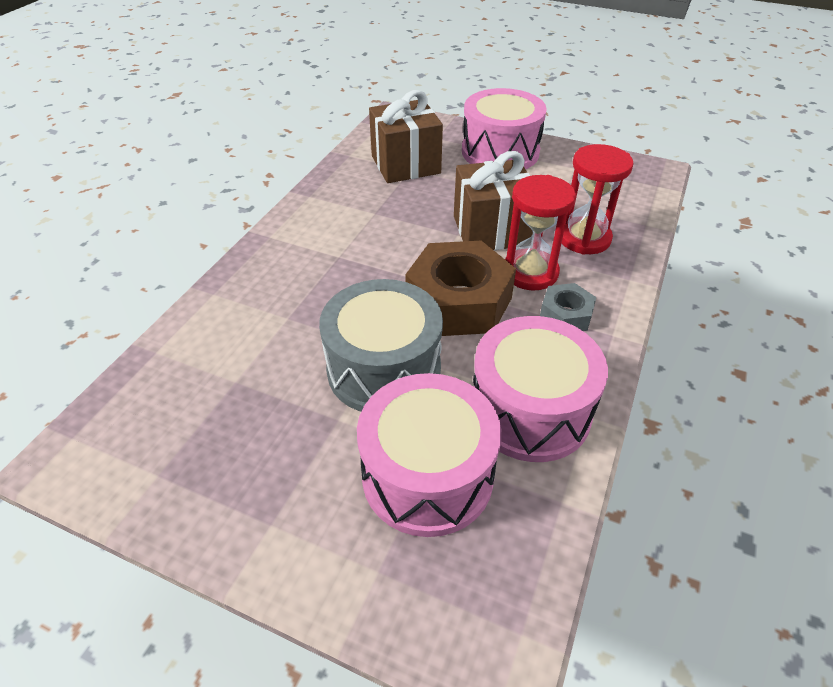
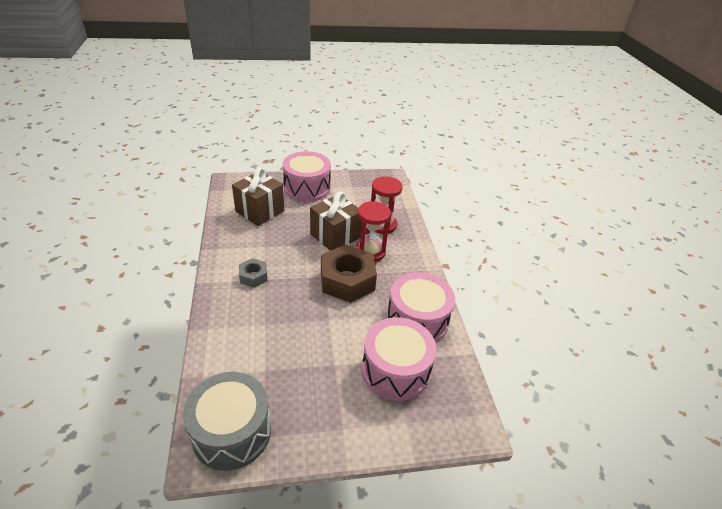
camera: 35 degrees left, 5 degrees down
grey drum [319,279,443,412] -> grey drum moved to [183,372,271,471]
grey nut [540,283,596,331] -> grey nut moved to [239,258,268,288]

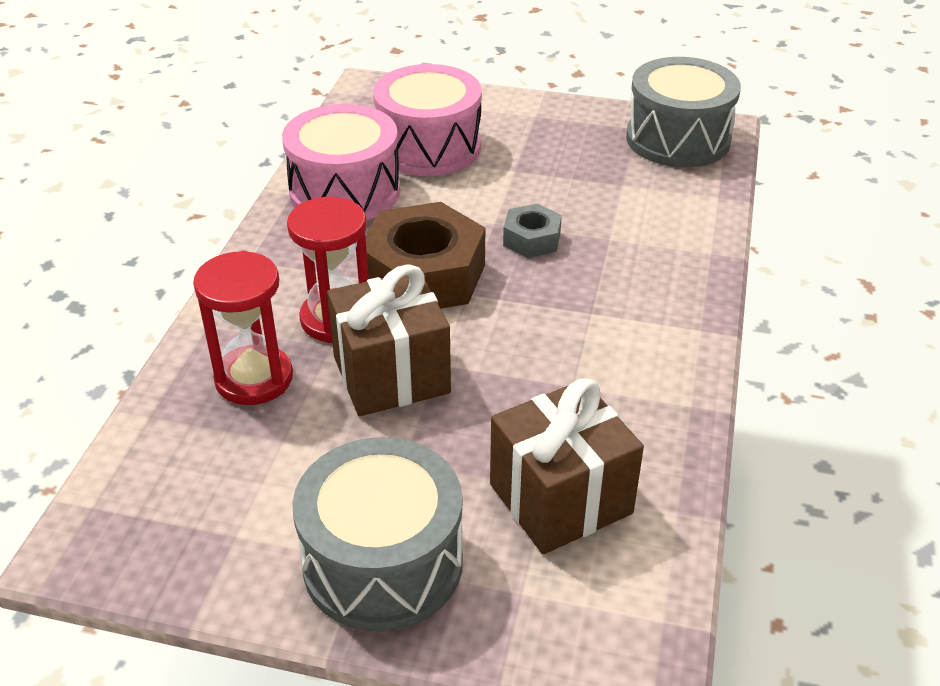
camera: 155 degrees left, 0 degrees up
grey nut [239,258,268,288] -> grey nut moved to [503,204,562,258]
pink drum [283,151,331,202] -> grey drum [292,437,463,631]

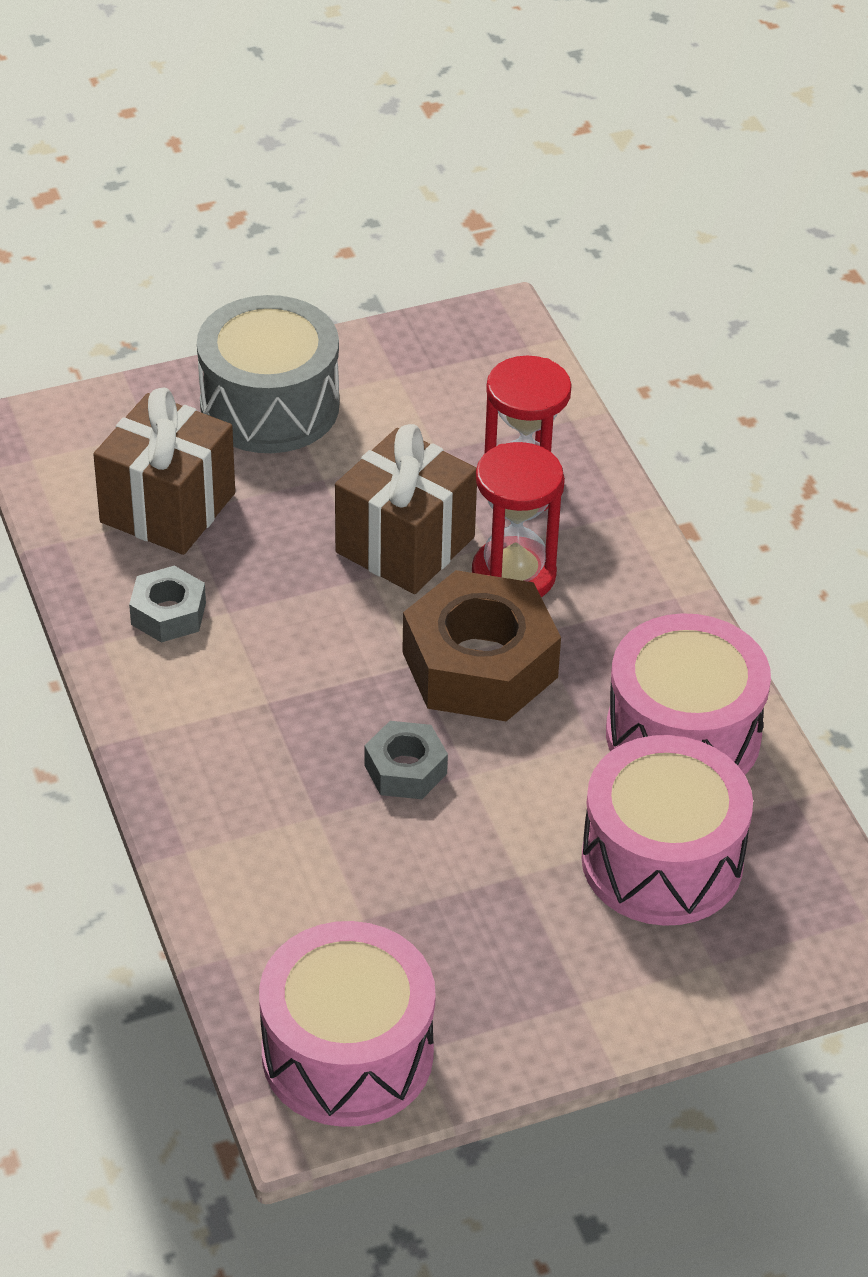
camera: 145 degrees right, 5 degrees up
grey drum [626,57,741,167] -> pink drum [259,921,436,1127]
none -> grey nut [129,566,206,643]

